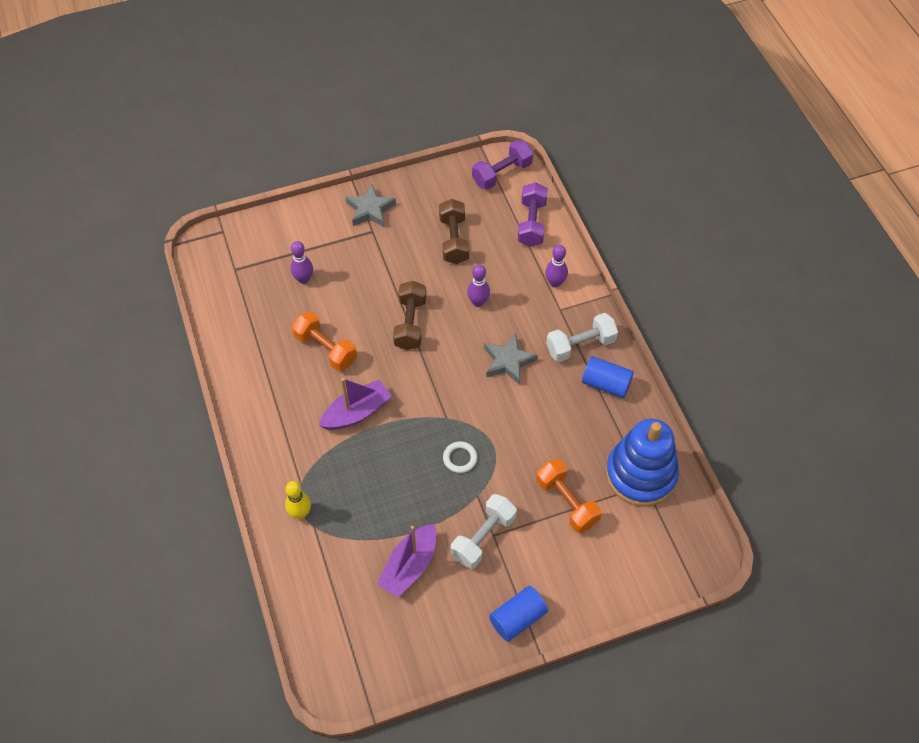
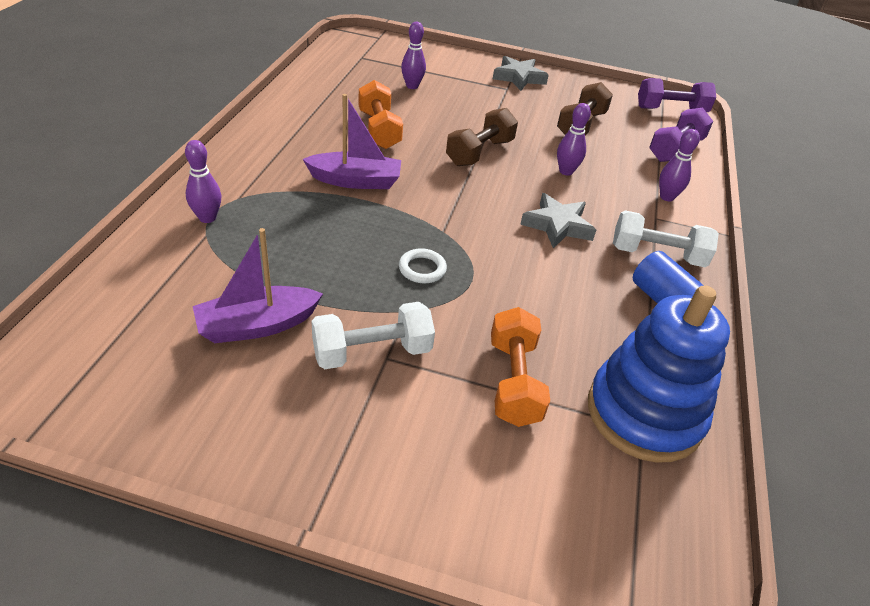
camera: 30 degrees right, 15 degrees down
yellow bowling pin [285,481,311,519] -> purple bowling pin [185,140,221,223]
blue cylinder [489,586,548,642] -> none

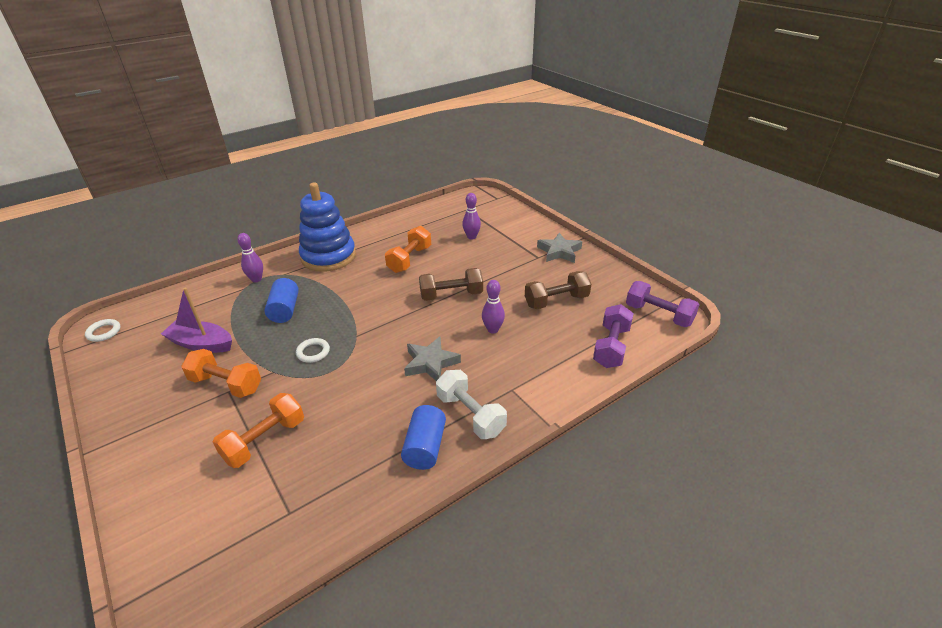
camera: 45 degrees right, 5 degrees down
purple boat [303,94,401,189] -> none
white dumbbell [311,302,435,369] -> orange dumbbell [181,349,261,398]
blue stacking toy [588,285,730,463] -> blue stacking toy moved to [299,182,356,272]
purple dumbbell [649,108,713,162] -> purple dumbbell turned 60 degrees counterclockwise [593,304,634,368]
purple bowling pin [659,129,700,201] -> none
none -> white ring [85,319,121,342]
none -> blue cylinder [264,278,299,323]

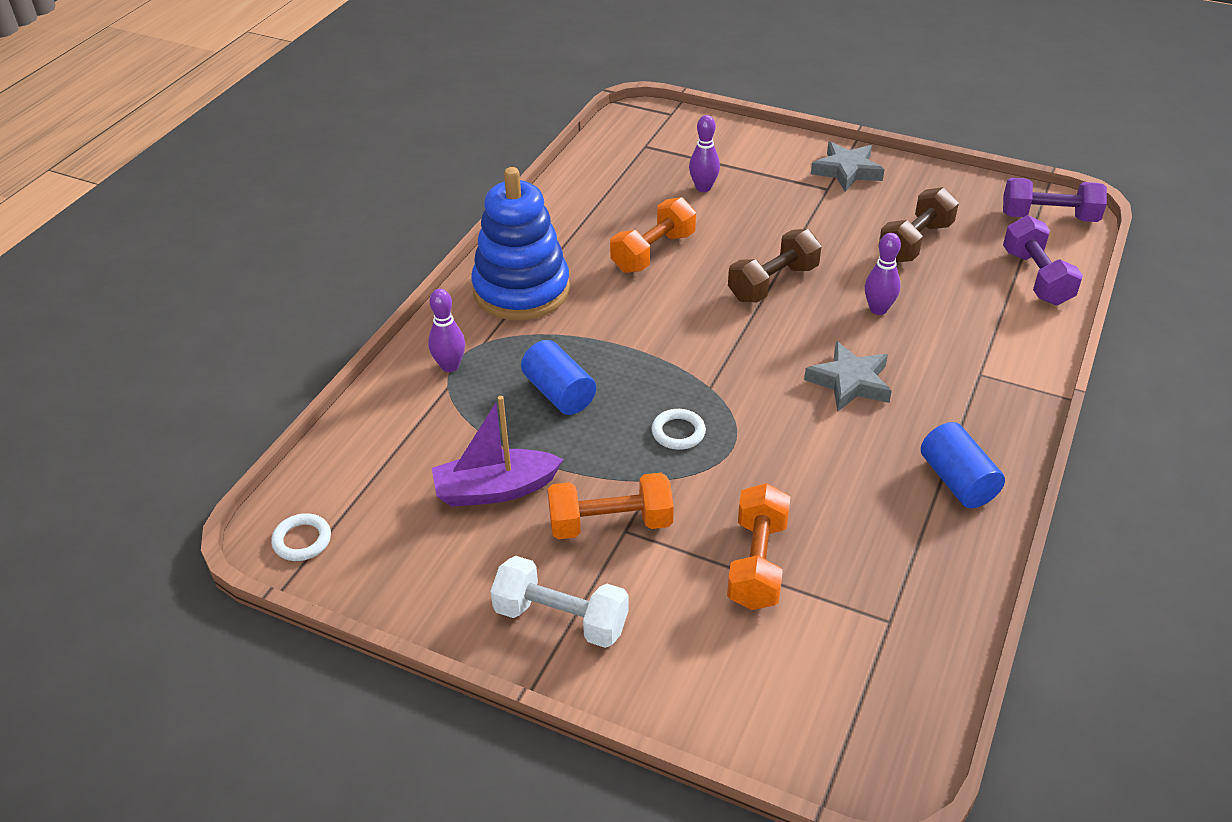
camera: 30 degrees left, 5 degrees up
orange dumbbell [385,226,431,273] -> orange dumbbell turned 45 degrees clockwise [610,197,696,273]
white dumbbell [436,370,507,439] -> white dumbbell moved to [491,556,629,648]

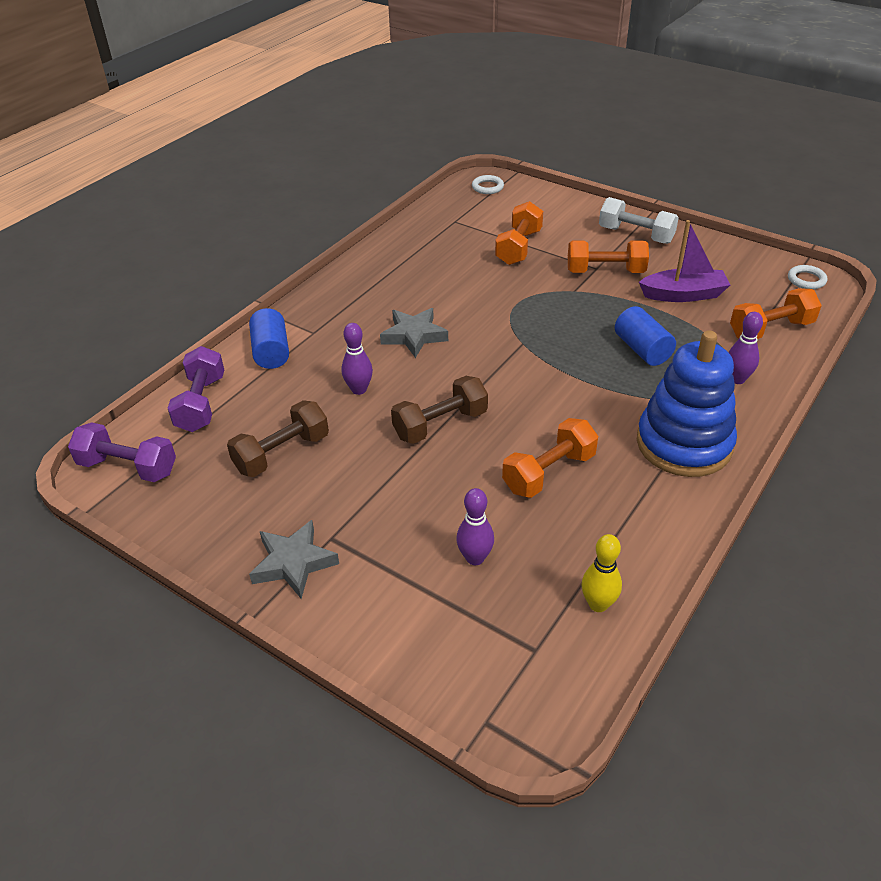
camera: 170 degrees left, 0 degrees up
white ring [652,409,706,450] -> white ring moved to [472,175,504,194]
blue cylinder [921,422,1005,508] -> blue cylinder moved to [249,308,289,369]
none -> yellow bowling pin [582,534,622,612]
none -> orange dumbbell [730,288,822,339]

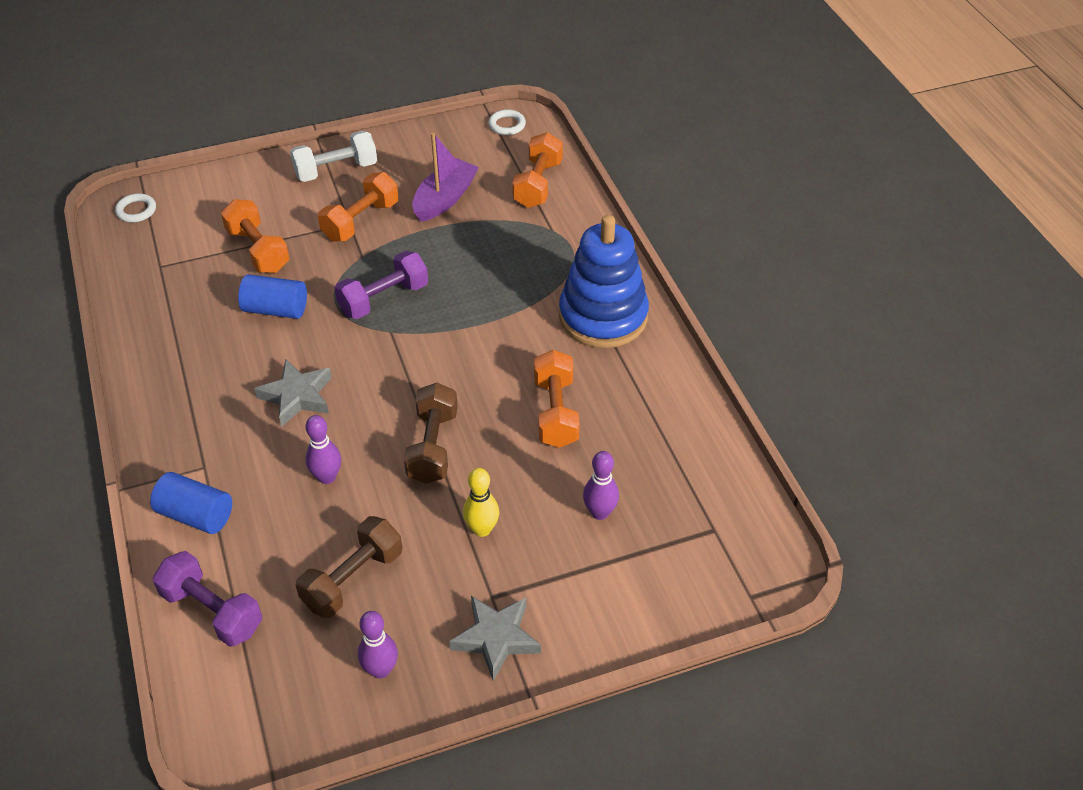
camera: 55 degrees left, 5 degrees up
purple dumbbell [68,422,176,482] -> purple dumbbell moved to [335,251,428,319]
brown dumbbell [227,400,329,477] -> brown dumbbell turned 45 degrees clockwise [296,516,402,618]
yellow bowling pin [582,534,622,612] -> yellow bowling pin moved to [463,468,499,537]
blue cylinder [615,306,676,366] -> blue cylinder moved to [238,274,307,319]
purple bowling pin [728,312,763,384] -> purple bowling pin moved to [358,611,398,679]

